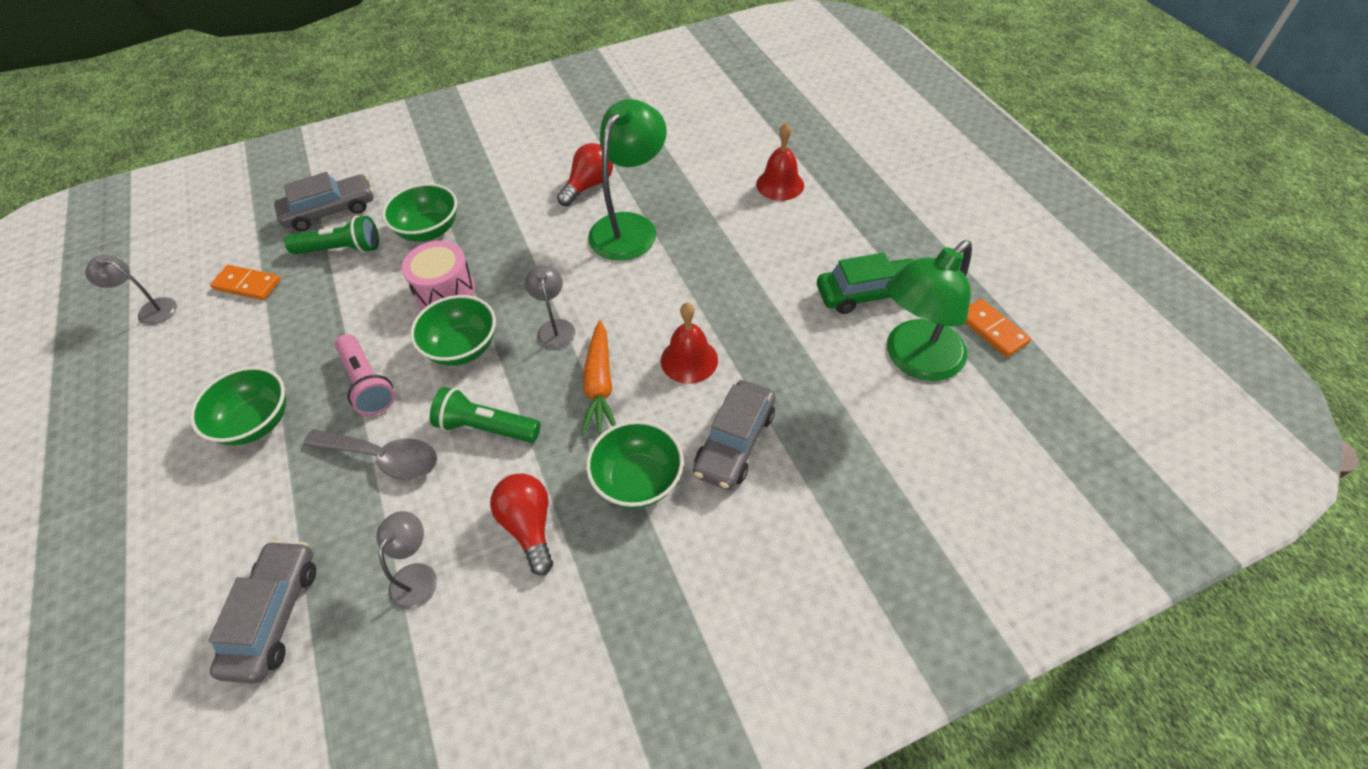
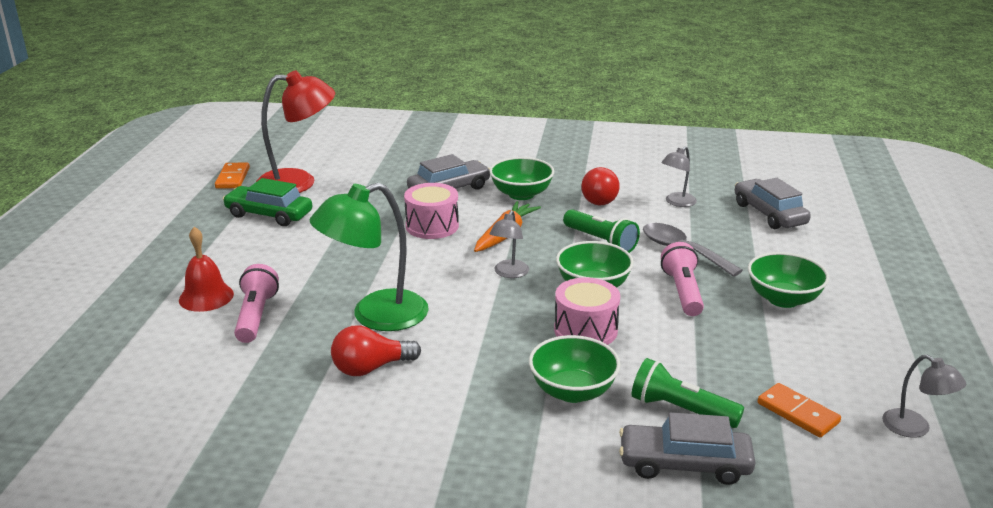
camera: 150 degrees left, 25 degrees down
grey car [208,540,316,683] -> grey car turned 120 degrees clockwise [735,178,811,229]
red bell [661,303,718,384] -> pink drum [404,183,459,239]
green lamp [886,241,972,381] -> red lamp [255,70,335,193]
none -> pink flashlight [234,264,279,343]

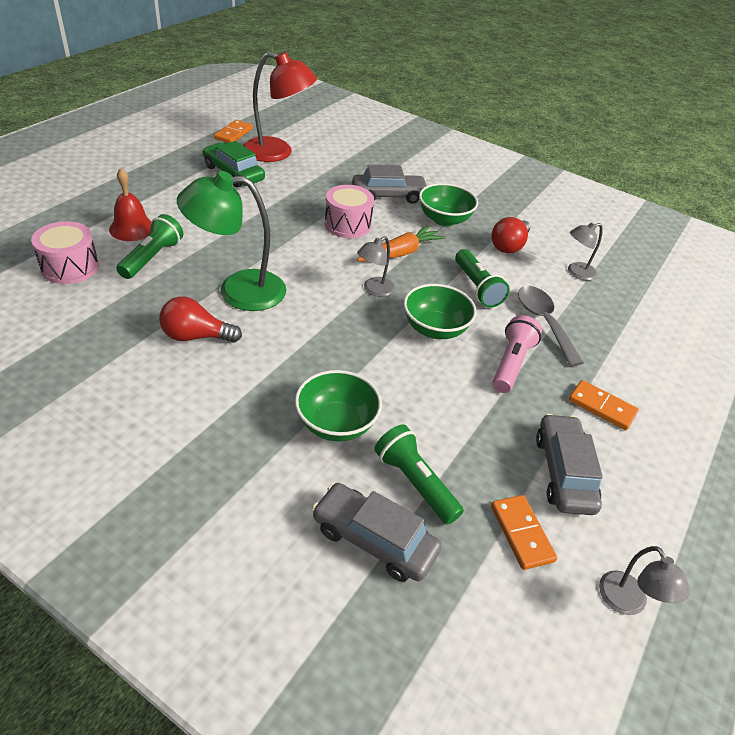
camera: 20 degrees right, 15 degrees up
pink flashlight [234,264,279,343] -> green flashlight [116,214,183,279]
pink drum [554,278,620,345] -> pink drum moved to [31,221,99,284]
grey car [735,178,811,229] -> grey car moved to [536,413,603,515]
green bowl [748,252,829,308] -> orange domino [569,380,639,430]

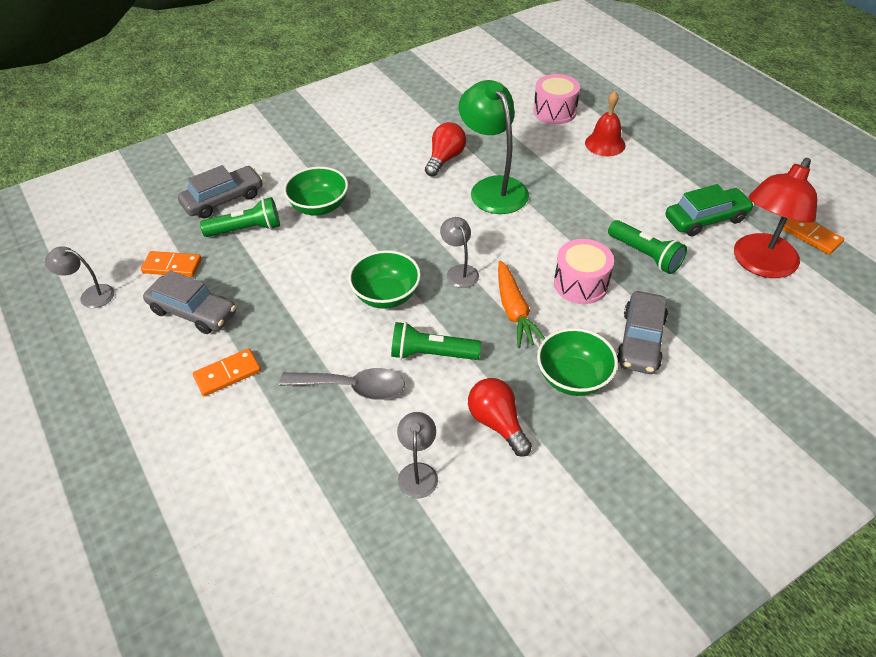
camera: 120 degrees right, 5 degrees up
green flashlight [116,214,183,279] -> green flashlight moved to [608,220,687,274]
green lamp [177,171,286,311] -> green lamp turned 45 degrees counterclockwise [458,80,529,214]
pink flashlight [492,315,542,393] -> none

